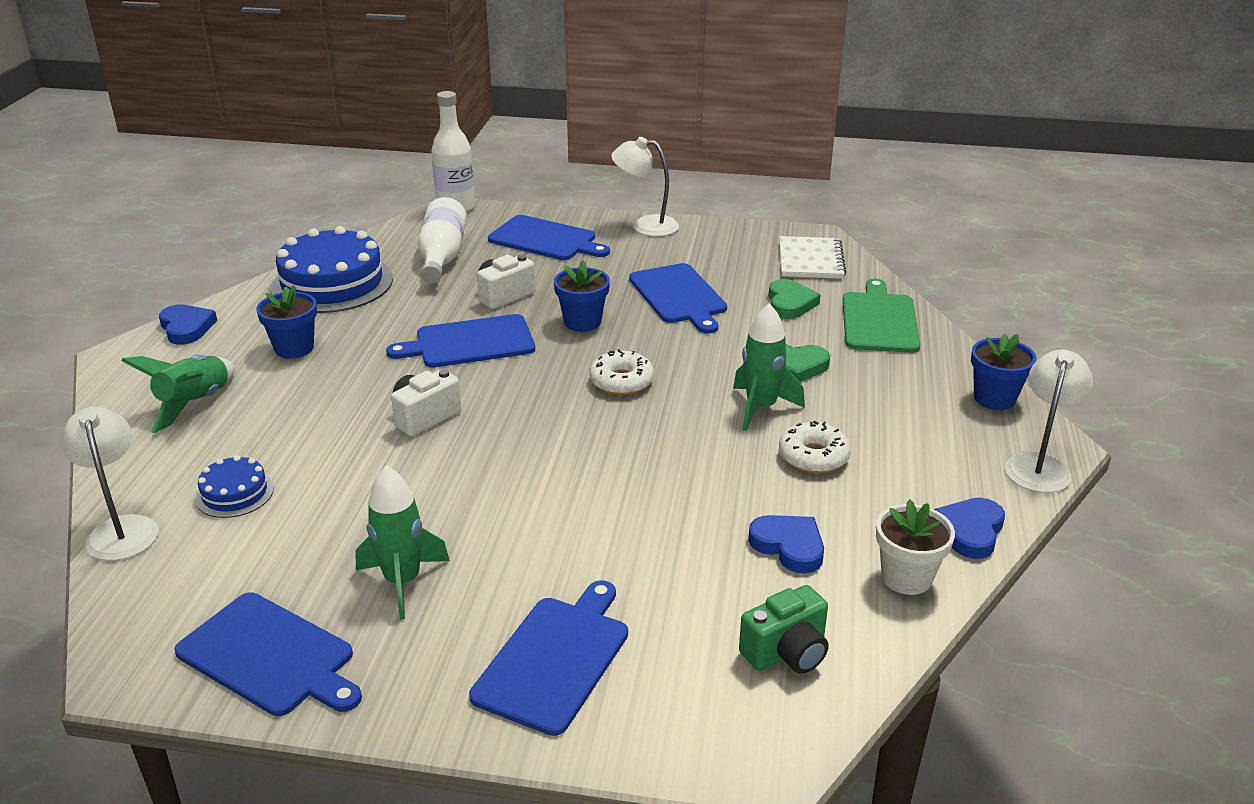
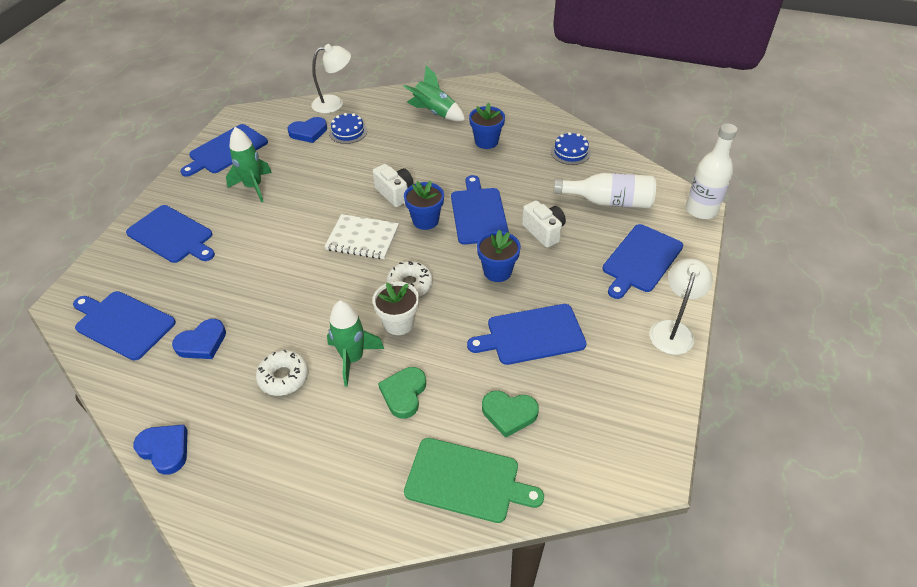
camera: 100 degrees right, 15 degrees up
blue heart [159,304,217,345] -> blue heart moved to [288,117,327,143]
blue cake [270,226,393,313] -> blue cake [551,132,591,165], size x0.49
green camera [739,585,829,674] -> blue cutting board [73,291,176,360]
white notebook [780,236,846,279] -> white notebook moved to [324,214,399,259]
white flower pot [876,499,955,595] -> white flower pot moved to [373,281,419,335]
blue flower pot [971,333,1037,410] -> blue flower pot moved to [404,181,444,230]
white lamp [1005,349,1093,493] -> none

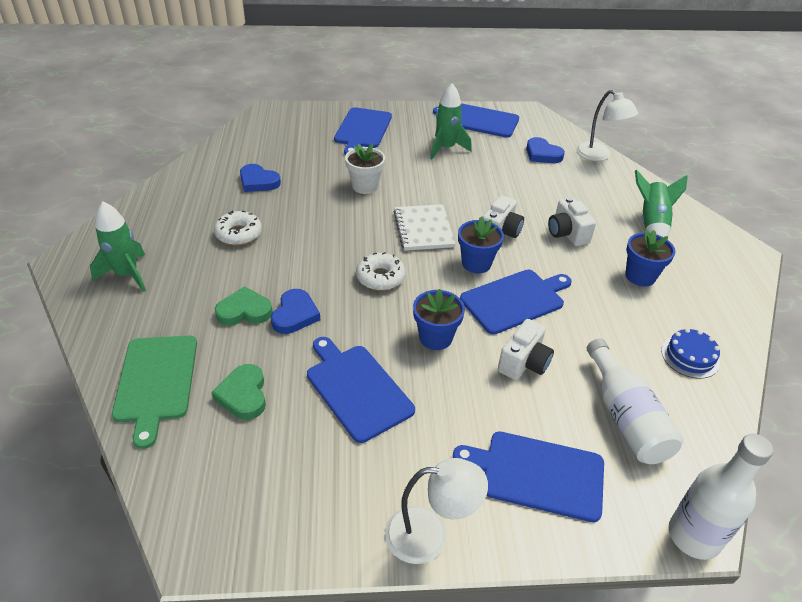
camera: 65 degrees right, 5 degrees down
blue cutting board [73,291,176,360] -> none
blue heart [133,425,187,475] -> blue heart moved to [271,289,320,334]
green rocket [327,300,384,387] -> green rocket moved to [90,201,146,292]
blue cake [329,113,367,144] -> none
white flower pot [373,281,419,335] -> white flower pot moved to [345,144,385,194]
none -> white camera [548,197,596,246]

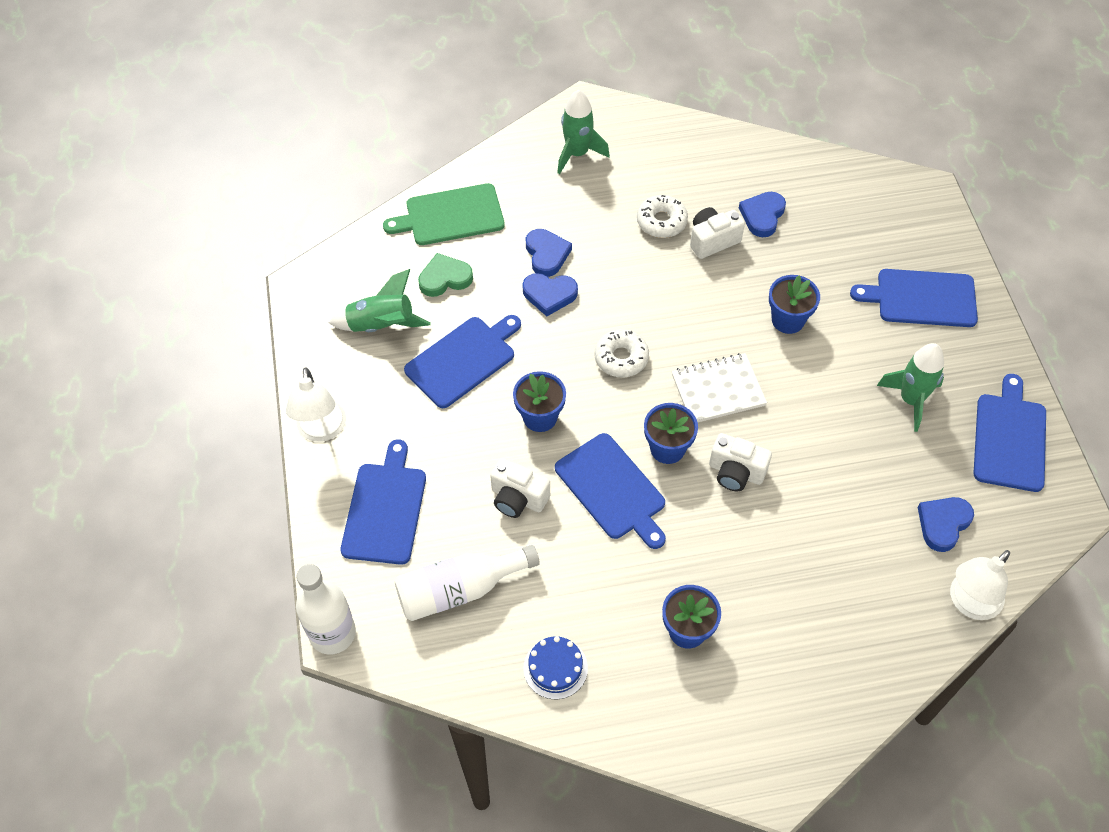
camera: 85 degrees right, 15 degrees up
green heart [215,286,273,326] -> blue heart [526,229,572,277]
white flower pot [345,144,385,194] -> blue flower pot [769,275,820,334]
white camera [548,197,596,246] -> white camera moved to [690,207,745,259]
green rocket [635,169,688,237] -> green rocket moved to [329,269,431,332]

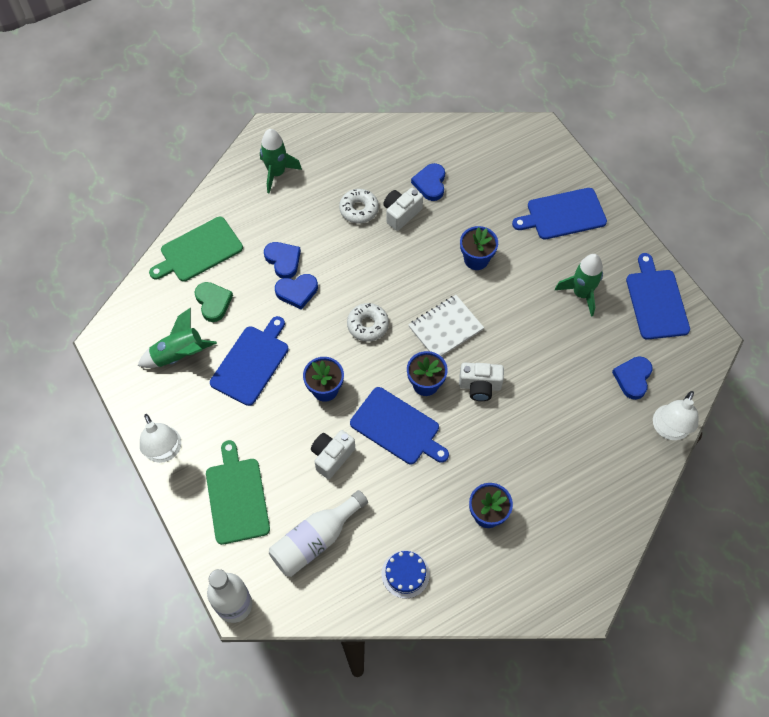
camera: 20 degrees left, 5 degrees up
blue cutting board [340,439,426,565] -> green cutting board [206,440,270,545]
green heart [418,253,473,297] -> green heart turned 105 degrees clockwise [195,282,233,322]
white camera [490,458,550,518] -> white camera turned 120 degrees clockwise [311,430,355,479]

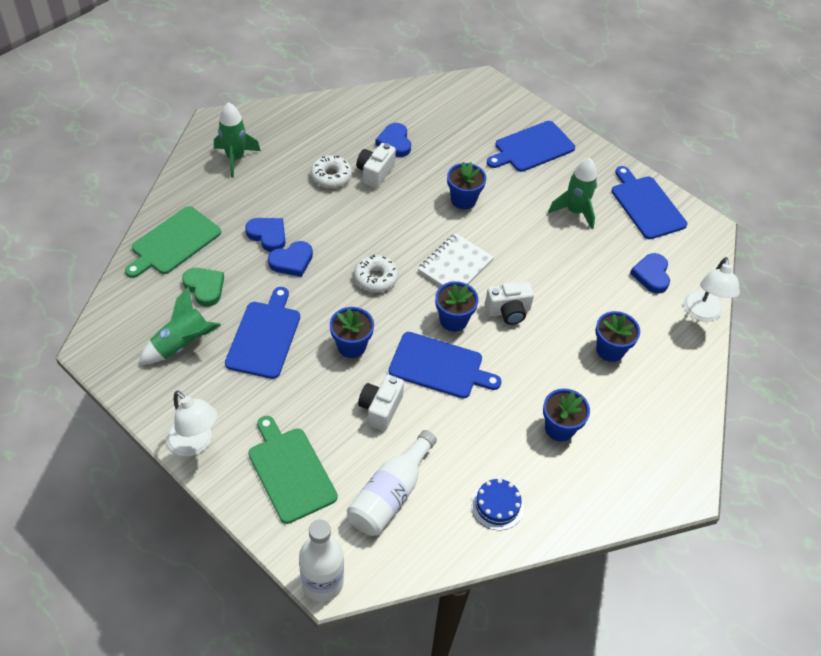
camera: 20 degrees left, 10 degrees down
none -> blue flower pot [596,311,640,362]

